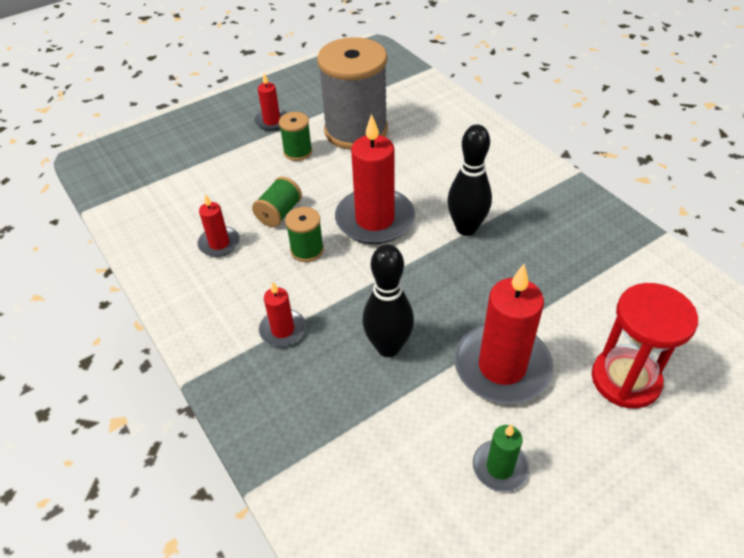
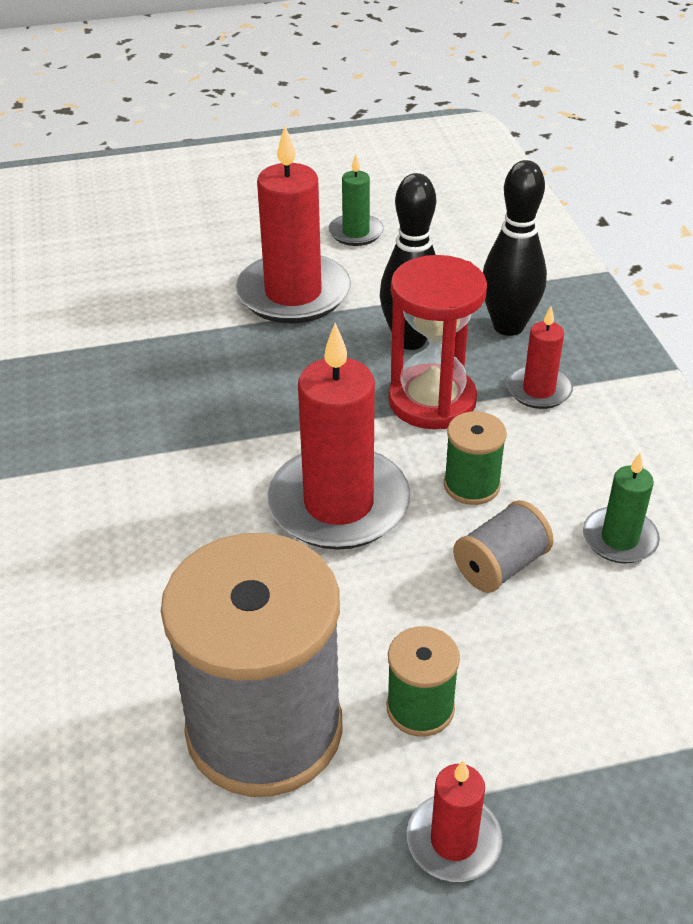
camera: 160 degrees left, 5 degrees down
red candle [197,194,240,257] -> green candle [583,453,660,563]
green spool [252,176,302,227] -> grey spool [453,500,554,593]
black bowling pin [447,124,492,236] -> black bowling pin moved to [483,160,547,336]
red hourglass [592,283,698,409] -> red hourglass moved to [388,255,487,429]

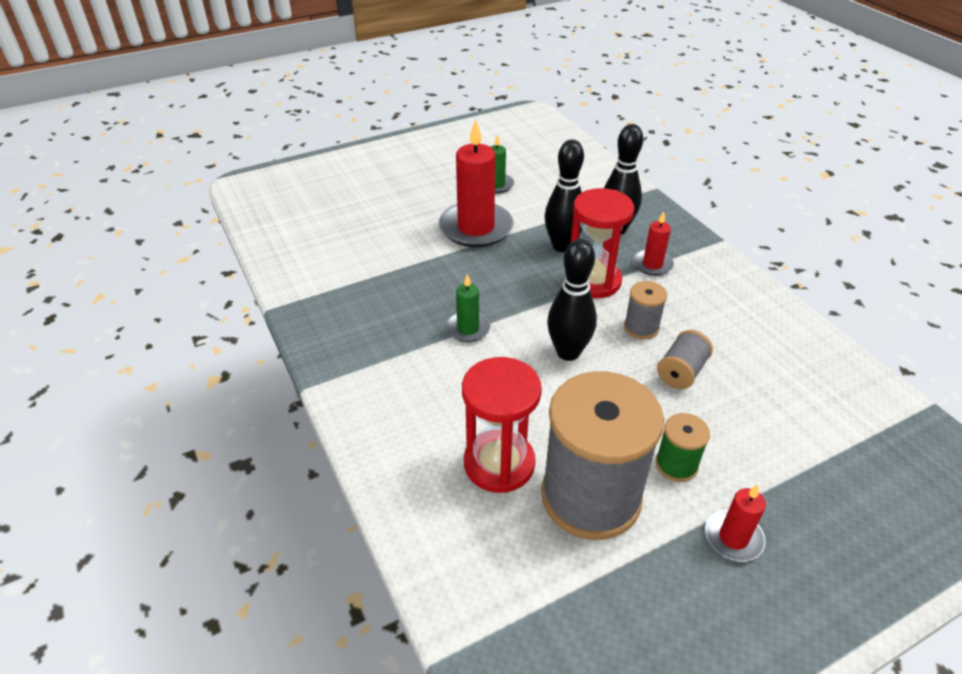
camera: 15 degrees left, 0 degrees up
red candle [267,323,410,550] -> black bowling pin [547,239,597,361]
green spool [444,411,507,505] -> grey spool [624,281,667,339]
green candle [583,453,660,563] -> green candle moved to [446,274,491,342]
none -> red hourglass [462,357,542,493]

